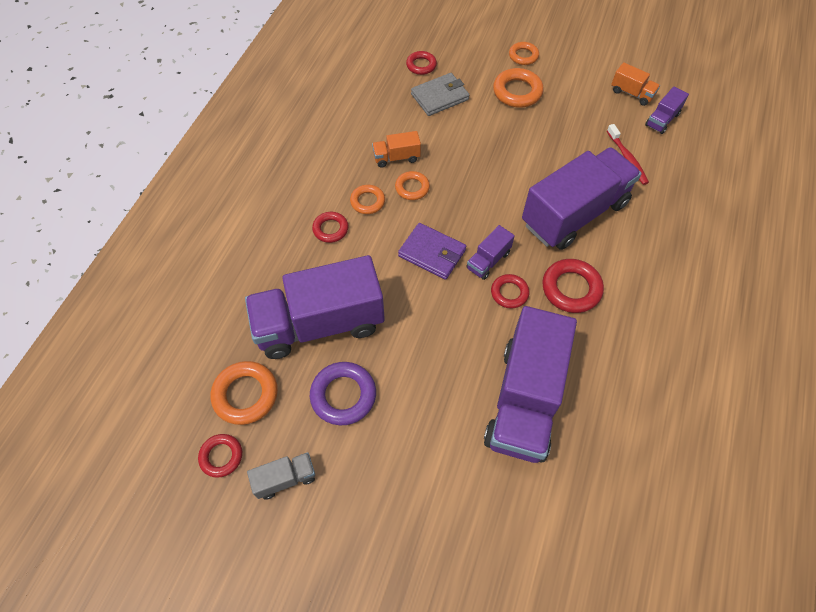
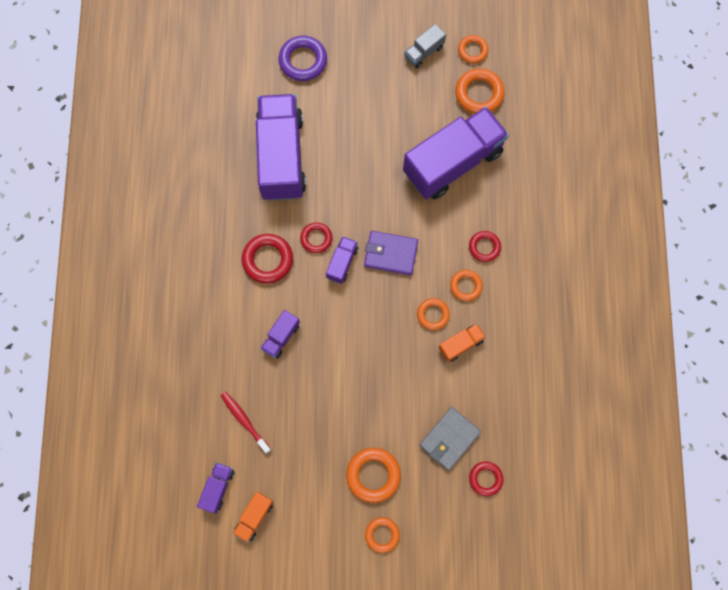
camera: 160 degrees right, 15 degrees up
red ring [198,434,242,478] -> orange ring [458,35,489,64]
purple ring [310,362,376,425] -> purple ring moved to [278,36,327,81]
purple truck [522,147,641,250] -> purple truck [260,310,300,358], size x0.43
orange truck [611,62,660,106] -> orange truck turned 75 degrees counterclockwise [233,492,274,543]

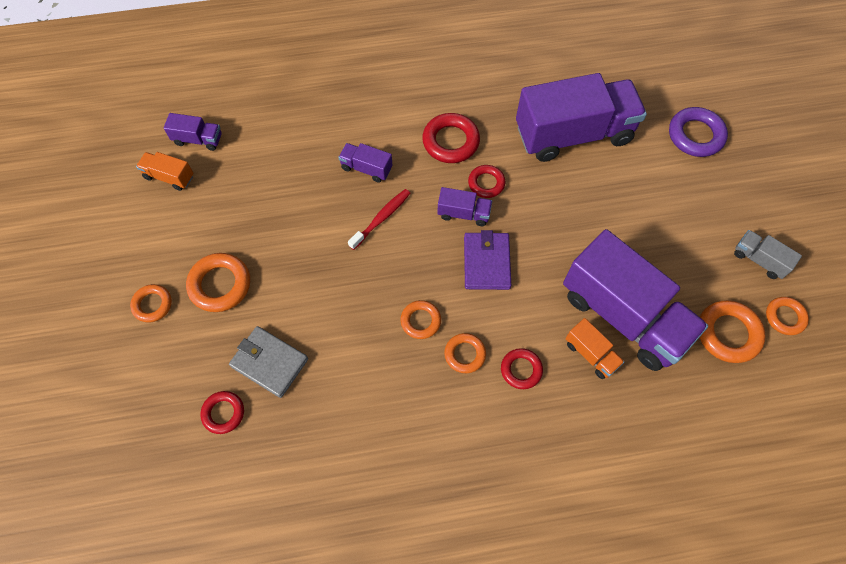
camera: 80 degrees right, 10 degrees down
red toothbrush [221,392,271,454] -> red toothbrush moved to [348,189,410,250]
orange truck [439,323,486,362] -> orange truck moved to [565,318,624,379]

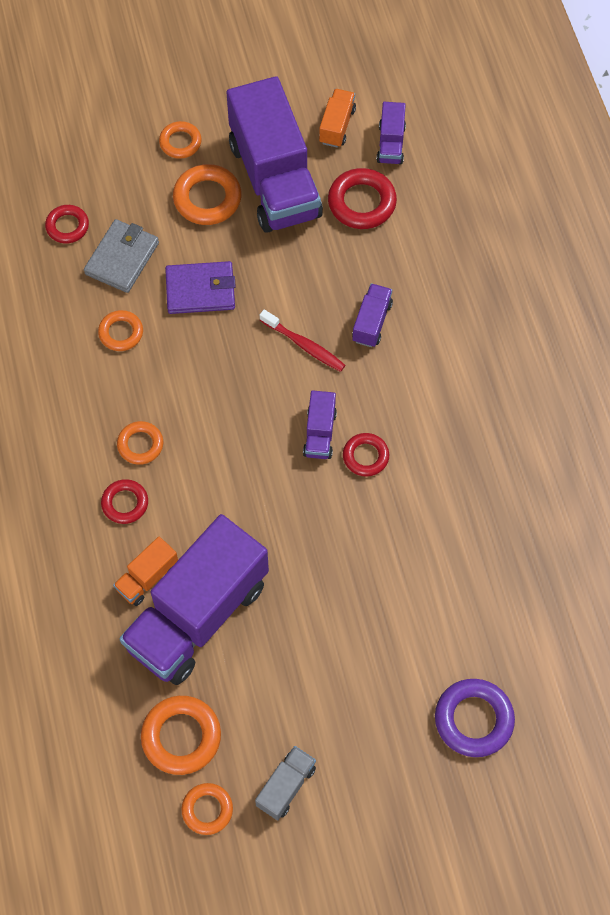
camera: 85 degrees right, 0 degrees up
orange ring [400,300,441,339] -> orange ring moved to [98,310,143,351]
red ring [422,113,480,163] -> red ring moved to [328,168,397,229]
purple wallet [464,230,511,290] -> purple wallet moved to [165,261,236,314]
purple truck [516,73,647,162] -> purple truck moved to [227,76,323,233]

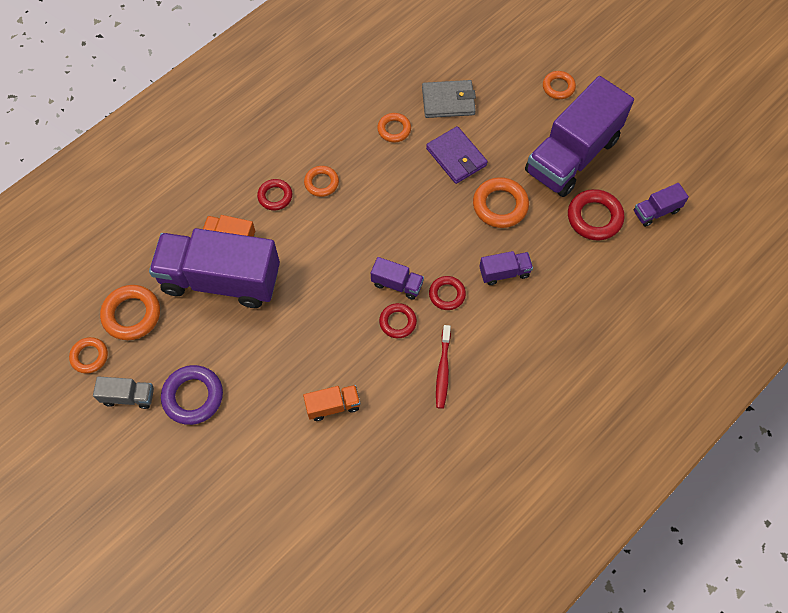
camera: 60 degrees right, 0 degrees up
red ring [45,205,89,243] -> red ring moved to [429,276,466,310]
orange ring [173,164,242,225] -> orange ring moved to [473,177,529,228]
red toothbrush [260,309,345,372] -> red toothbrush moved to [436,325,451,409]
purple truck [303,390,337,459] -> purple truck turned 135 degrees counterclockwise [371,257,424,300]
orange truck [319,89,356,148] -> orange truck moved to [303,385,361,421]
purple ring [435,679,515,757] -> purple ring moved to [161,365,223,425]

